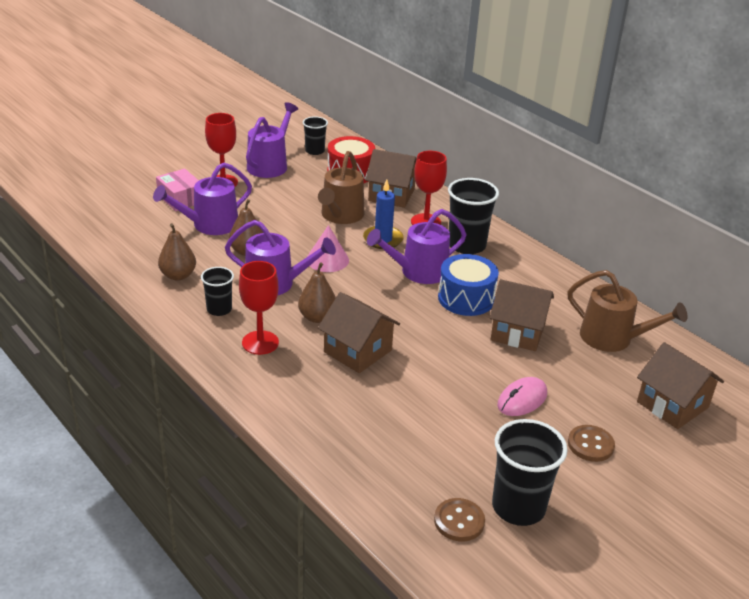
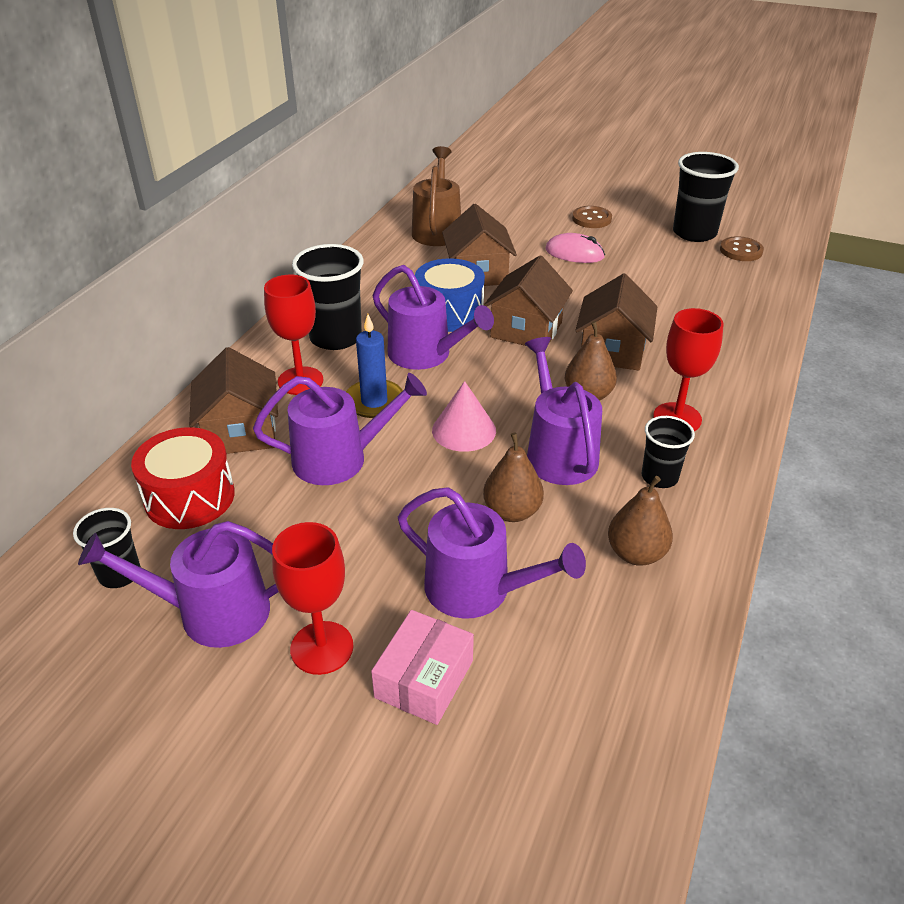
camera: 115 degrees left, 5 degrees up
brown watering can [318,151,364,224] -> purple watering can [253,373,427,485]
brown house [637,342,724,429] -> brown house moved to [484,255,573,346]

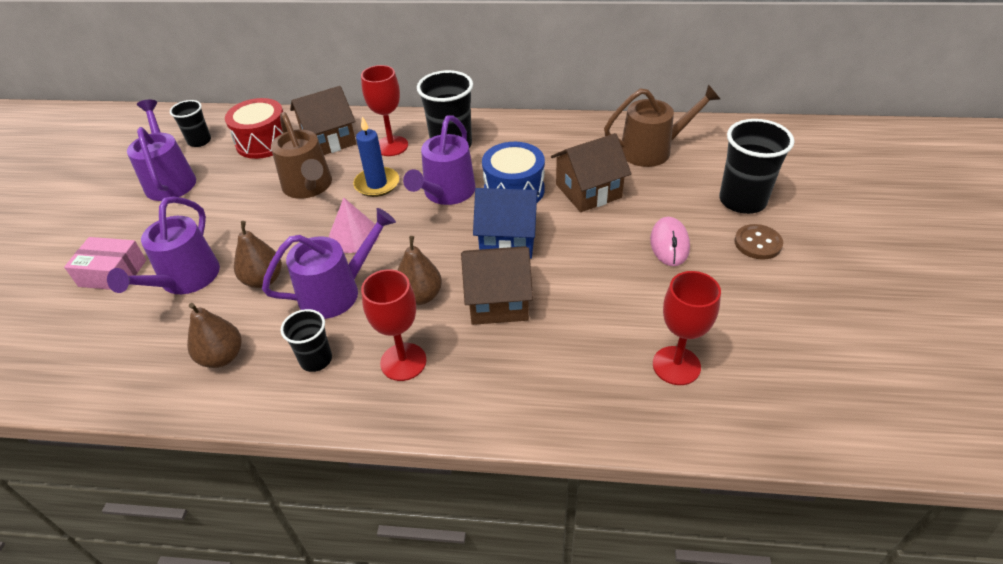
camera: 75 degrees right, 5 degrees up
purple watering can [253,373,427,485] -> brown watering can [271,112,332,199]
red goblet [272,522,354,675] -> red goblet moved to [653,271,721,385]
brown house [484,255,573,346] -> blue house [473,188,540,259]
black cup [673,152,739,242] -> black cup moved to [719,119,794,214]
brown button [720,236,764,261] -> none

